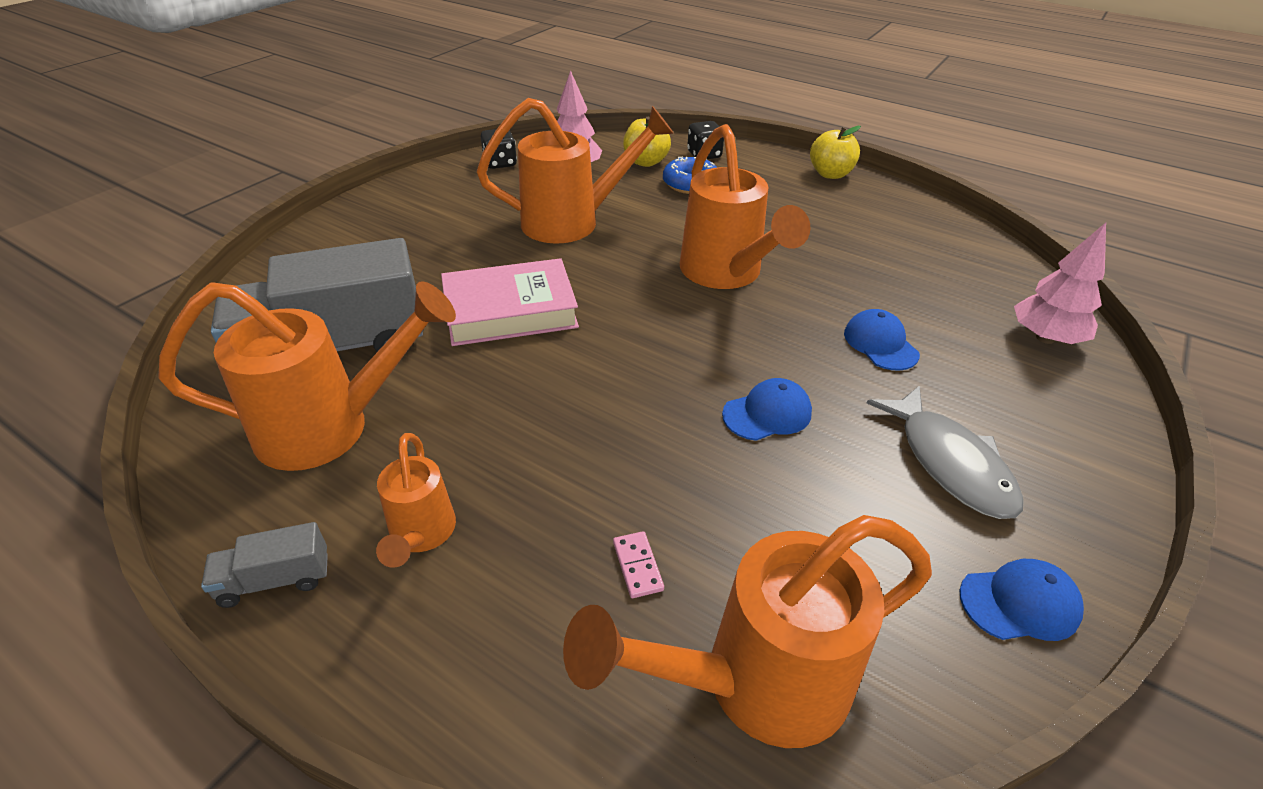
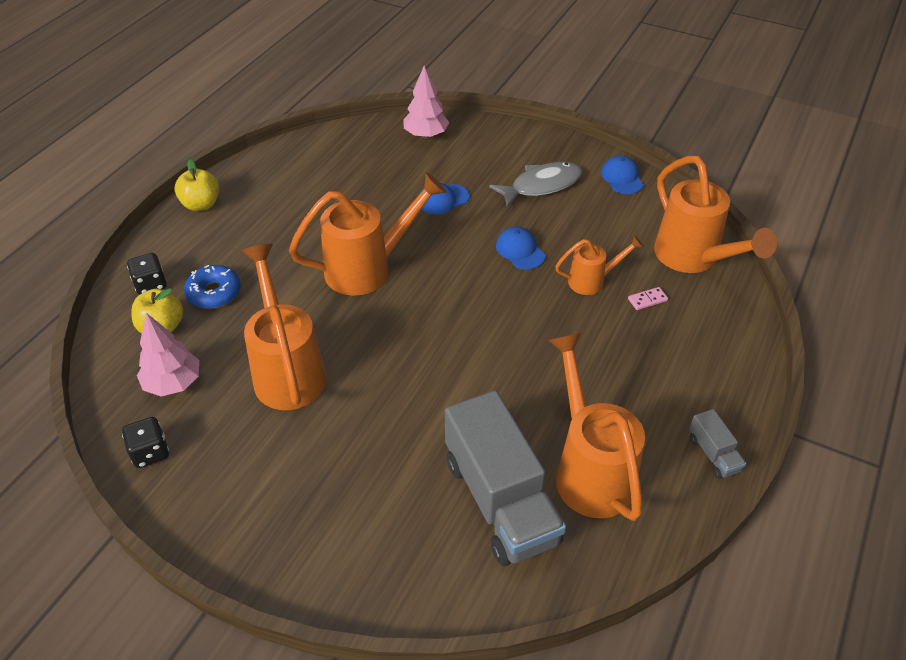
camera: 95 degrees left, 5 degrees up
orange watering can [376,433,456,568] -> orange watering can moved to [555,235,644,295]
pink book [441,258,579,346] -> none

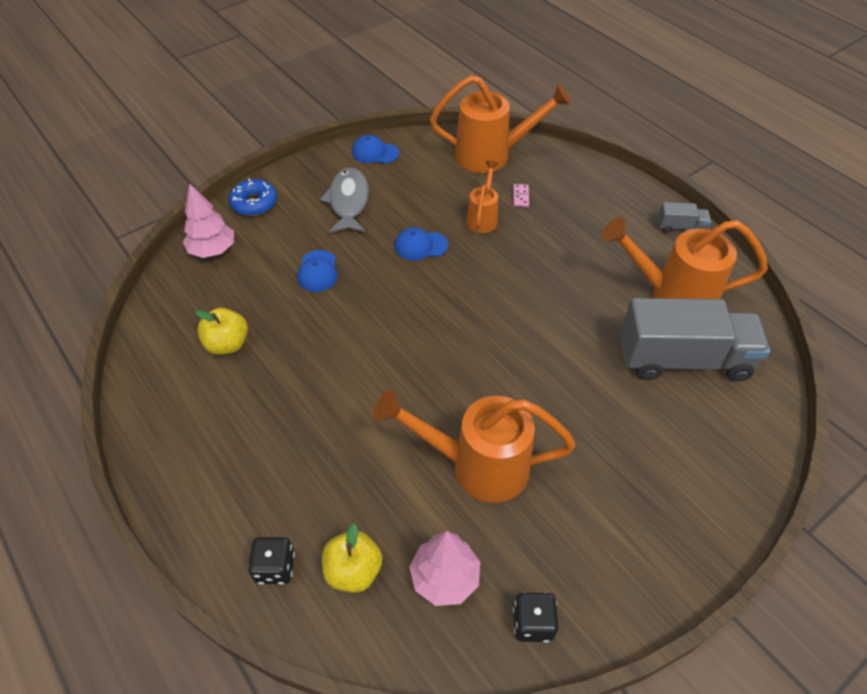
camera: 65 degrees left, 5 degrees up
yellow apple [175,159,219,211] -> yellow apple moved to [196,308,248,355]
blue donut [184,265,241,309] -> blue donut moved to [229,179,277,216]
orange watering can [289,172,447,296] -> none

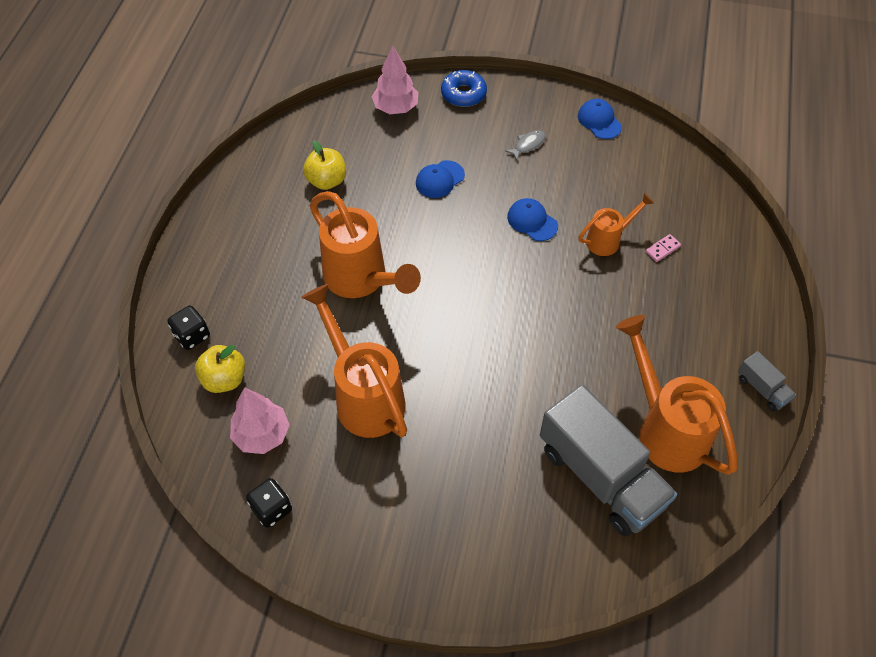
camera: 50 degrees right, 5 degrees up
grey fish [320,167,369,233] -> grey fish [505,130,545,160], size x0.49
orange watering can [430,75,571,173] -> orange watering can moved to [310,191,421,298]

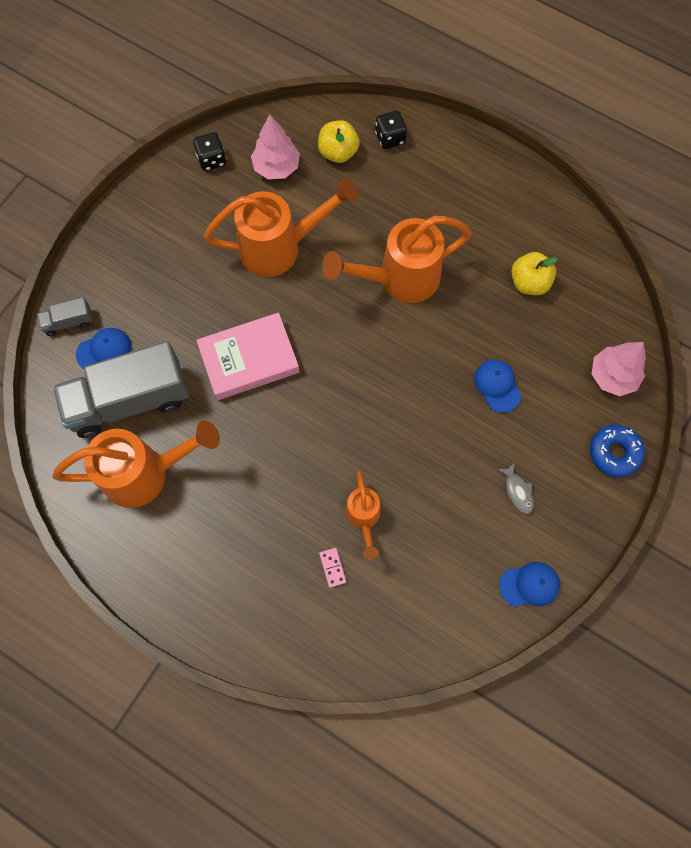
camera: 110 degrees right, 15 degrees up
blue cap [507,198,558,241] -> blue cap moved to [76,328,131,369]
grey truck [738,351,796,411] -> grey truck moved to [37,297,93,336]
none -> pink book [196,313,300,400]

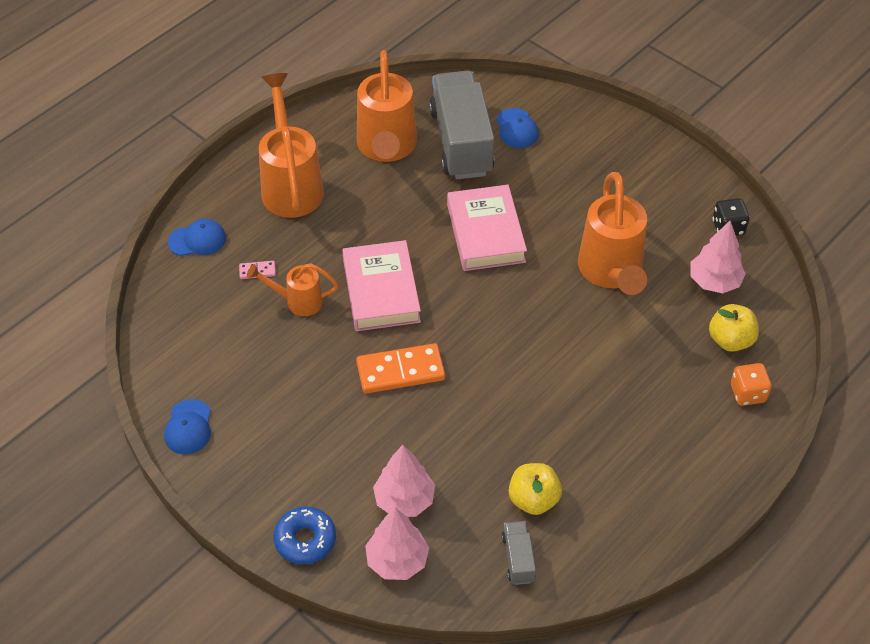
camera: 100 degrees right, 20 degrees down
grey truck [37,297,93,336] -> grey truck moved to [502,521,536,585]
orange watering can [322,216,472,303] -> orange watering can moved to [259,73,324,218]
black dice [375,110,407,149] -> orange dice [731,363,772,406]
blue cap [474,360,521,413] -> blue cap moved to [168,219,226,256]
grey fish [497,462,534,514] -> none
none -> pink book [342,240,421,331]
none -> orange domino [356,343,445,394]
none -> pink tree [373,445,435,517]

